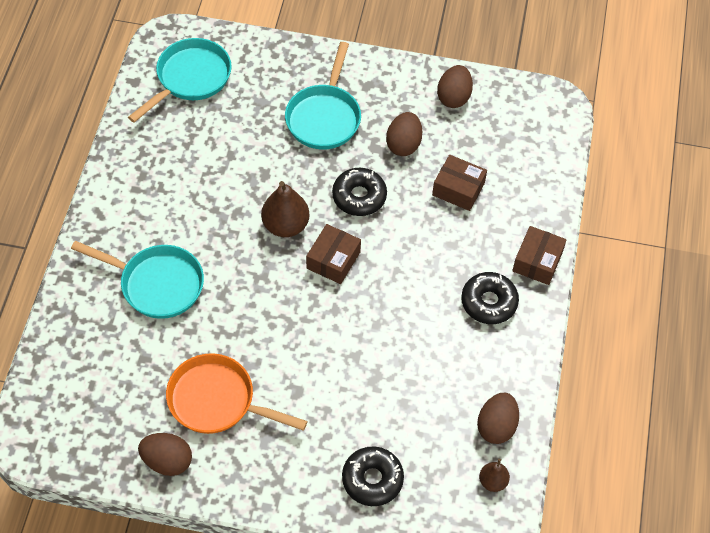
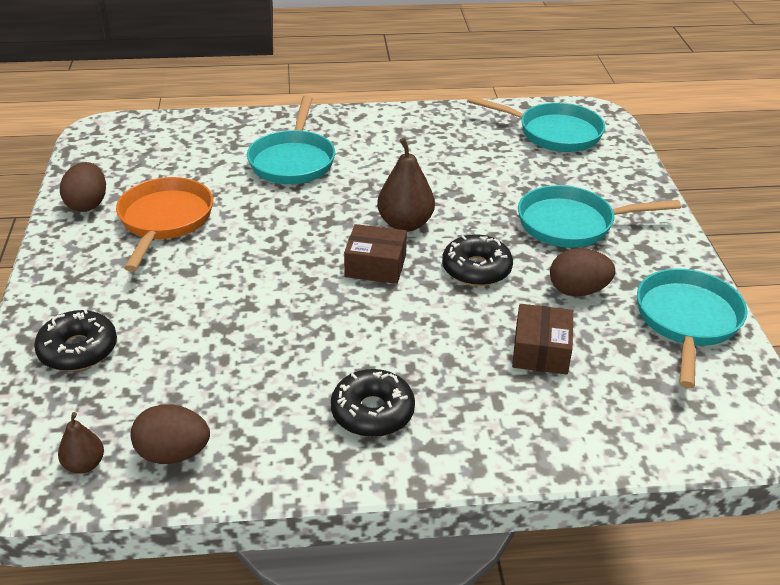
camera: 75 degrees right, 20 degrees down
brown egg [437,65,473,108] -> turquoise pan [637,269,748,388]
brown box [512,226,567,285] -> none

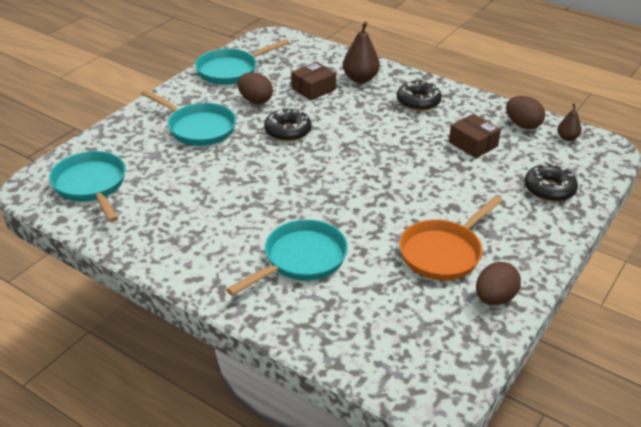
camera: 140 degrees left, 0 degrees up
brown box [344,224,407,284] -> brown box moved to [449,114,501,158]
brown pear [377,138,435,232] -> brown pear moved to [343,22,380,83]

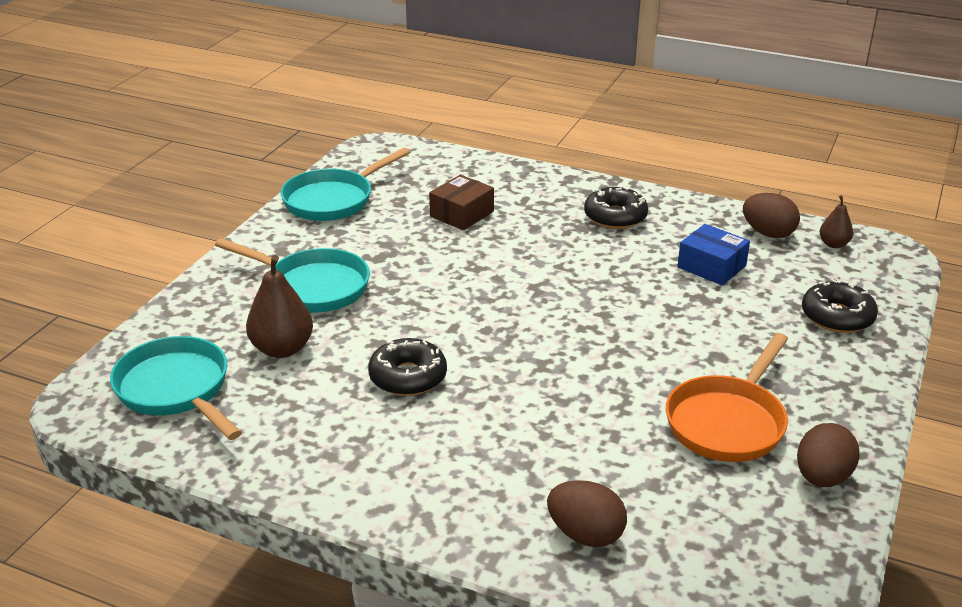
camera: 10 degrees left, 5 degrees down
turquoise pan [226,219,348,296] -> none
brown egg [237,72,273,104] -> brown egg moved to [547,480,627,547]
black donut [264,109,311,142] -> black donut moved to [368,338,447,396]
brown pear [343,22,380,83] -> brown pear moved to [246,255,313,358]
brown box [449,114,501,158] -> blue box [677,224,750,285]

